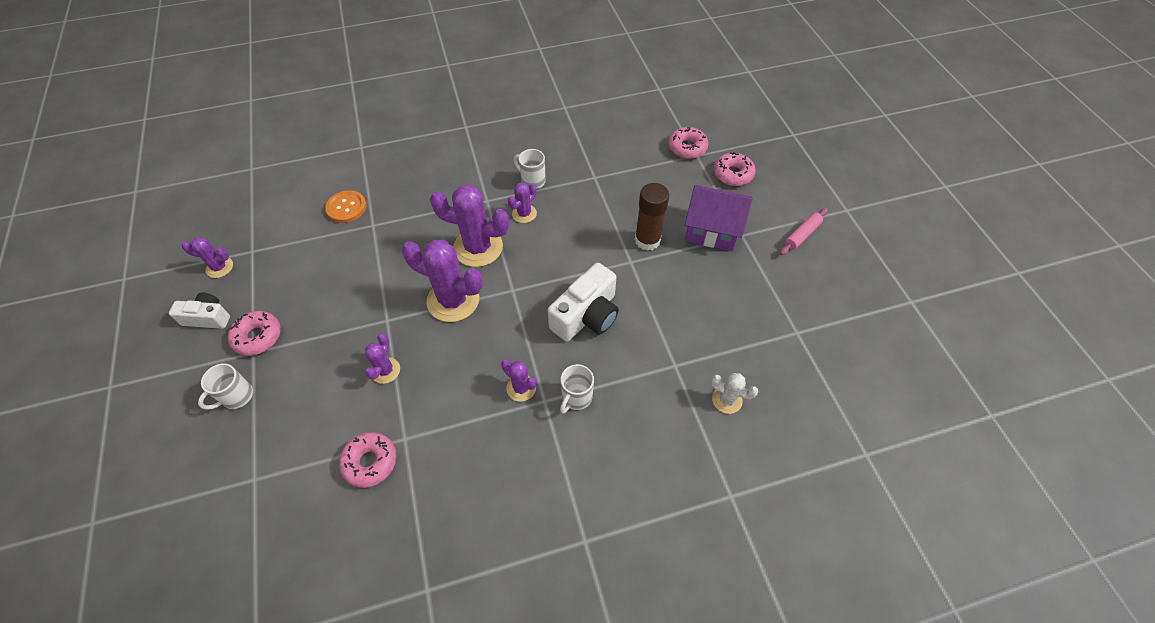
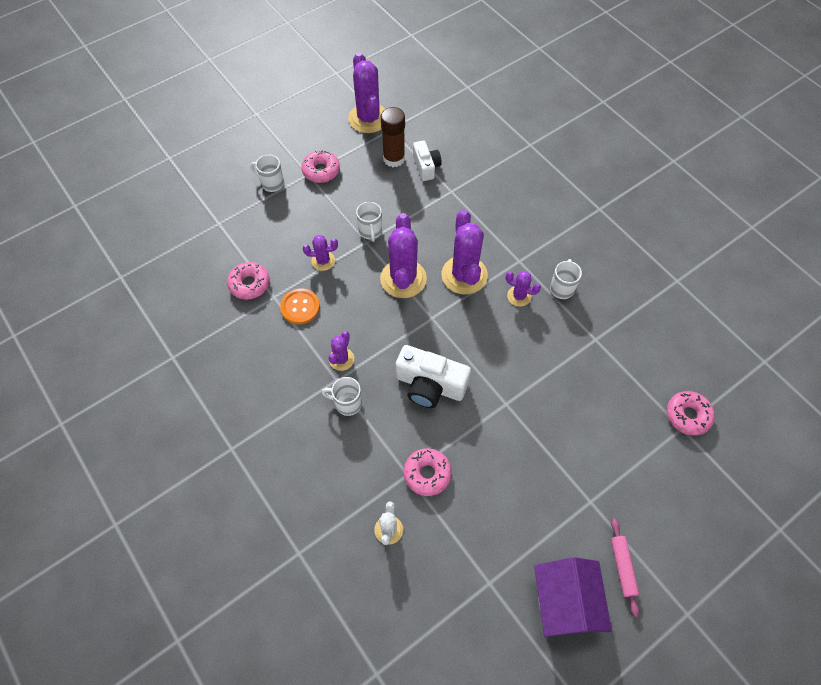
camera: 70 degrees right, 5 degrees up
white camera [169,293,230,329] -> white camera moved to [413,140,442,181]
purple cactus [182,237,233,278] -> purple cactus [348,52,385,133], size x1.93
orange button [325,190,367,223] -> orange button moved to [280,288,320,324]
brown glue stick [635,183,669,251] -> brown glue stick moved to [381,107,405,167]
purple house [685,185,753,251] -> purple house moved to [534,557,612,637]
pink donut [714,152,756,186] -> pink donut moved to [404,448,452,496]
pink rolling pin [780,208,828,255] -> pink rolling pin turned 60 degrees clockwise [611,518,639,617]
none -> white mug [356,202,382,242]

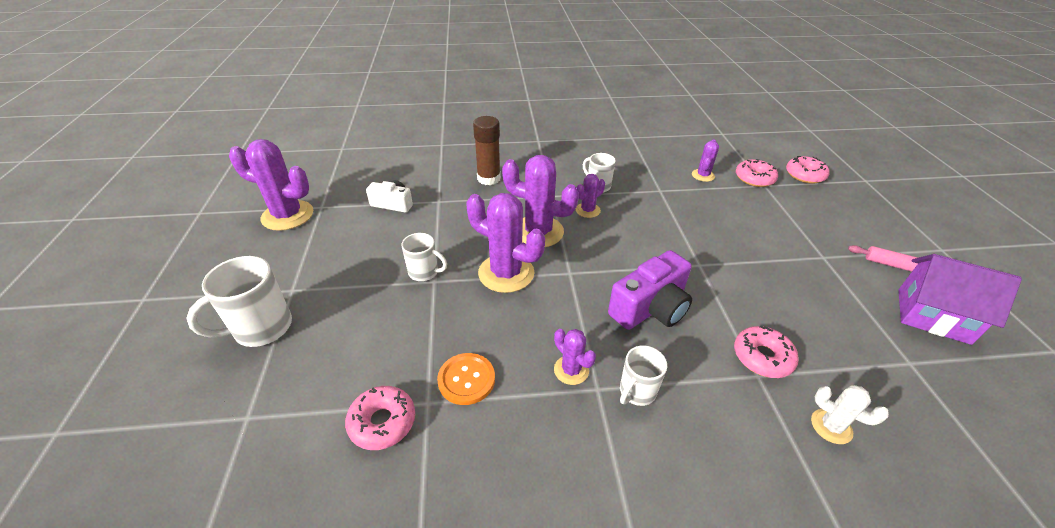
camera: 60 degrees left, 20 degrees down
white mug [250,155,284,192] -> white mug [186,256,292,347], size x1.63
pink donut [301,150,340,183] -> pink donut moved to [786,156,830,183]
purple cactus [303,235,338,271] -> purple cactus moved to [692,139,719,182]
brown glue stick [381,107,405,167] -> brown glue stick moved to [473,116,501,185]
white camera [396,345,471,408] -> purple camera [608,250,692,330]

